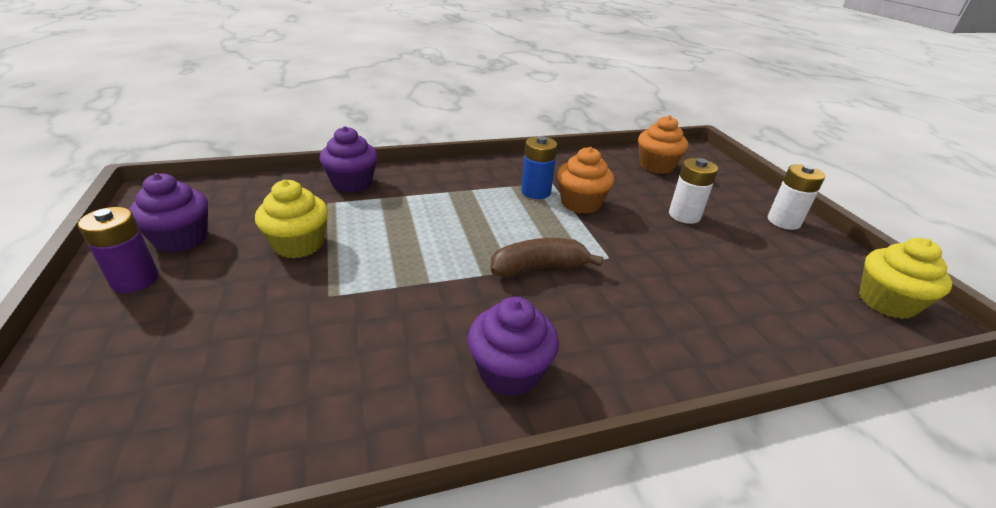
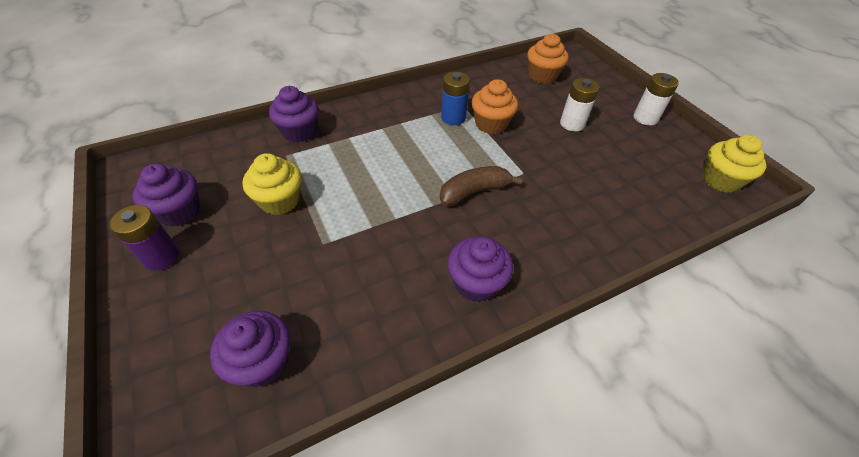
camera: 10 degrees left, 15 degrees up
none -> purple cupcake [210,311,290,387]

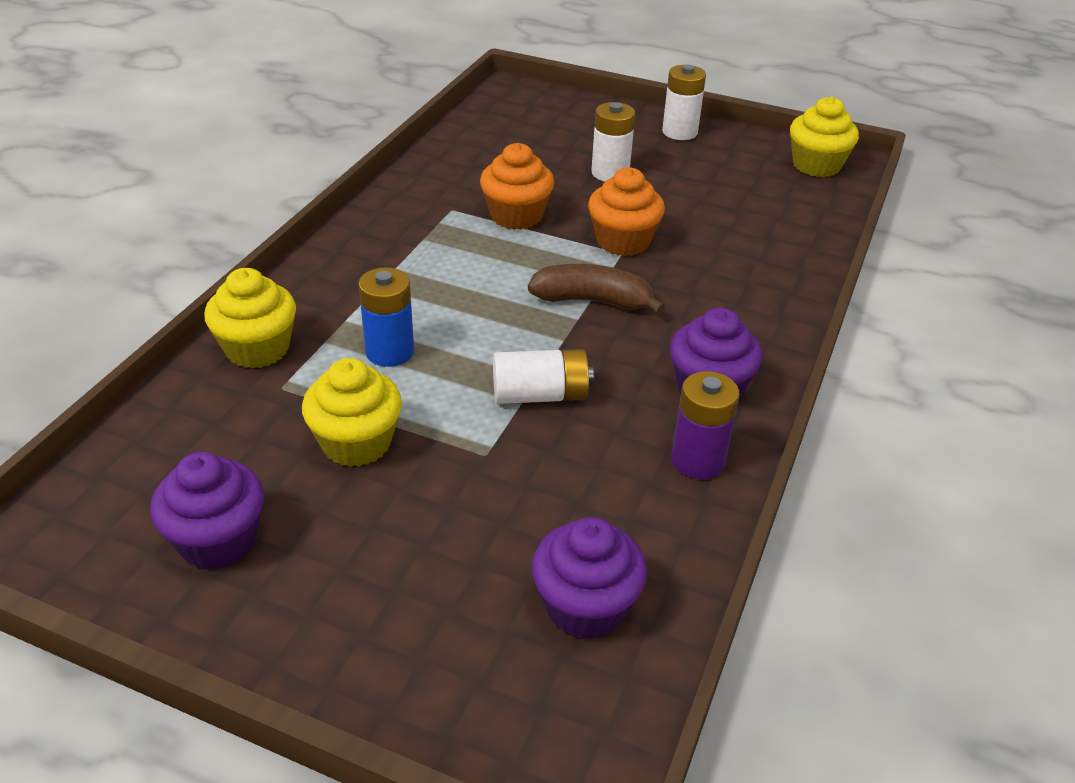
camera: 40 degrees left, 10 degrees down
purple battery [110,205,179,270] -> purple battery moved to [671,371,739,479]
purple cupcake [269,86,319,142] -> yellow cupcake [204,268,296,369]
brown banana [440,166,523,206] -> brown banana turned 75 degrees clockwise [528,264,665,314]
blue battery [441,72,470,125] -> blue battery moved to [358,267,414,367]
orange cupcake [527,33,569,84] -> orange cupcake moved to [588,167,665,256]
none -> white battery [493,349,594,404]

